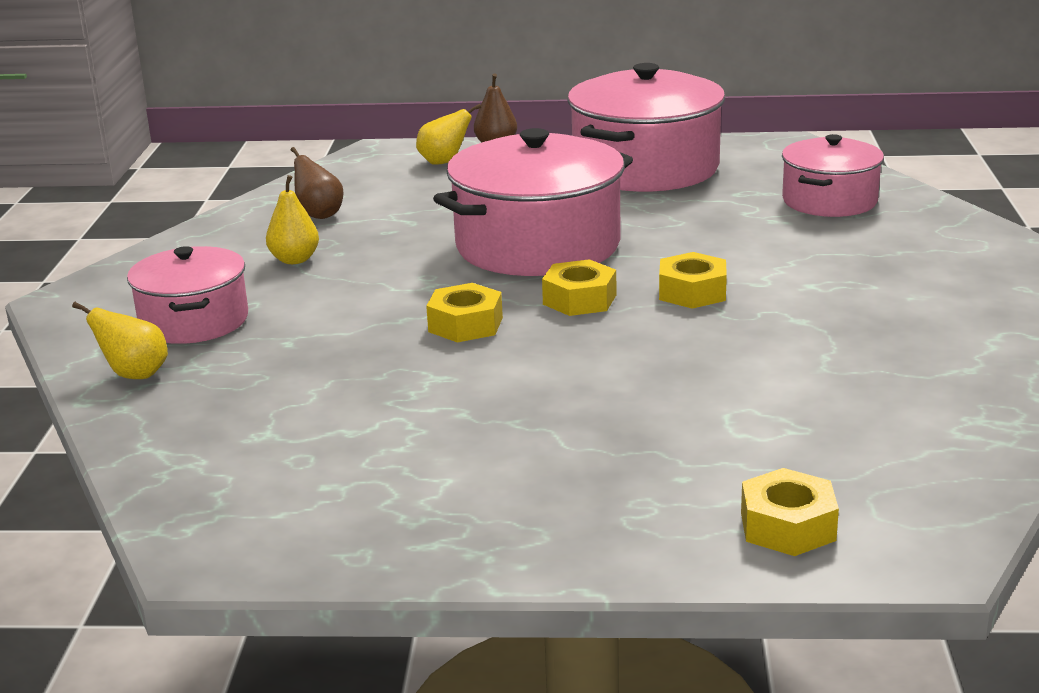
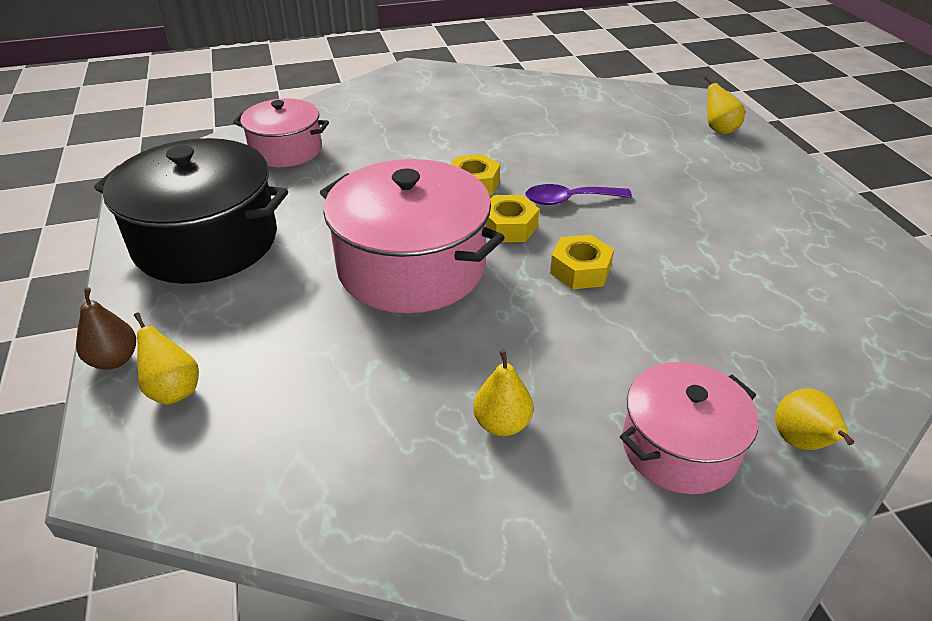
camera: 110 degrees left, 15 degrees up
brown pear [291,147,343,219] -> none
pink pot [567,63,725,192] -> black pot [94,138,288,284]
yellow nut [741,468,839,556] -> yellow pear [704,76,745,134]
none -> purple spoon [526,184,632,205]

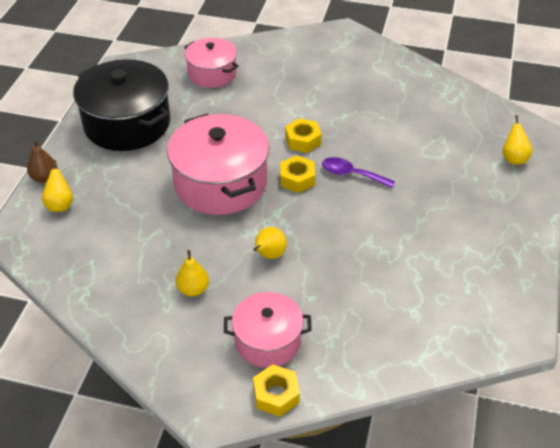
camera: 30 degrees right, 5 degrees up
yellow nut [550,235,614,289] -> yellow nut moved to [253,364,300,417]
yellow pear [775,388,854,450] -> yellow pear moved to [253,227,287,259]

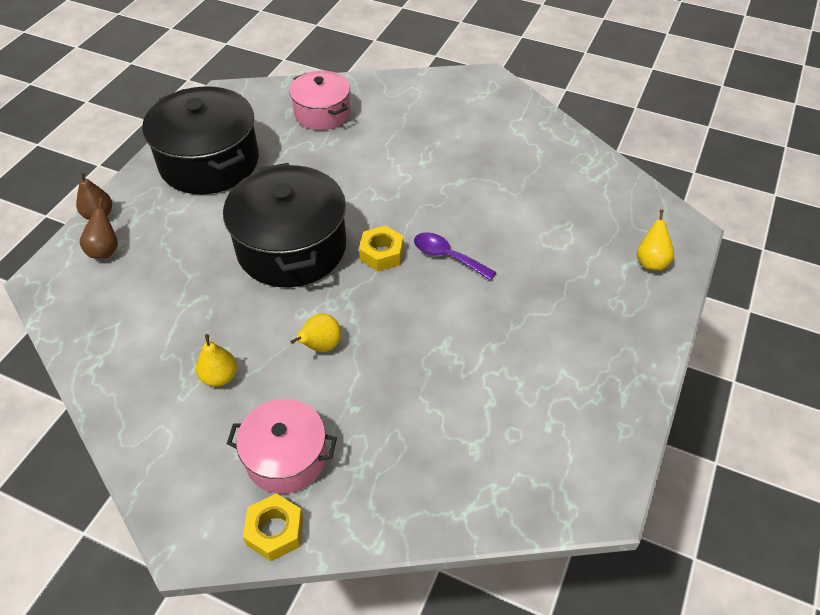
camera: 10 degrees right, 5 degrees up
yellow pear [42,160,73,212] -> brown pear [80,198,118,258]
pink pot [167,114,269,215] -> black pot [223,163,346,287]
yellow nut [285,118,322,153] -> none

